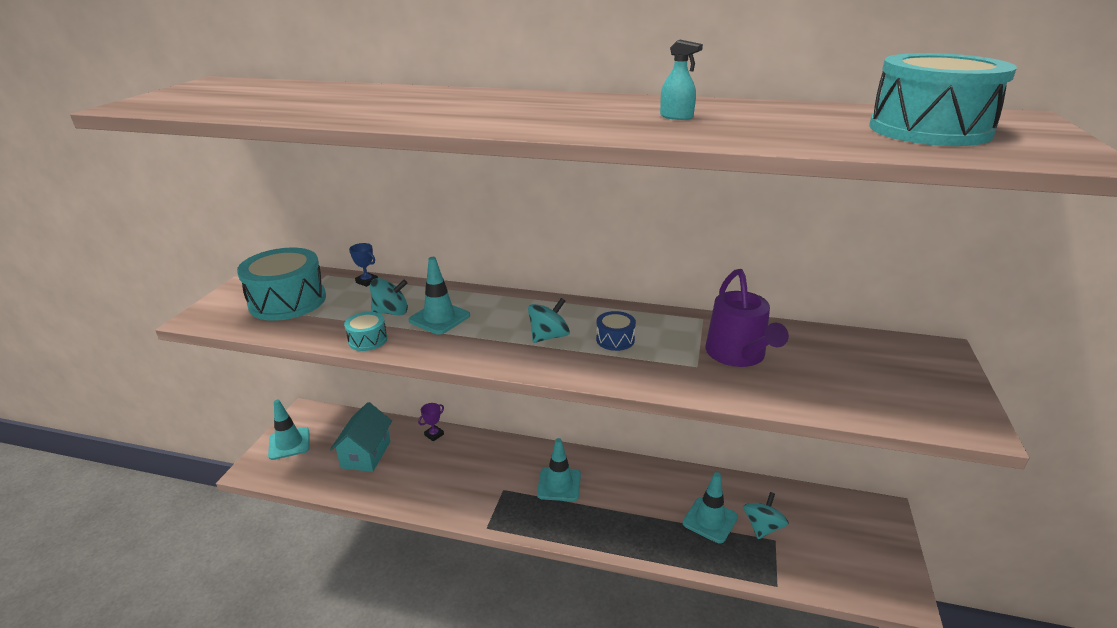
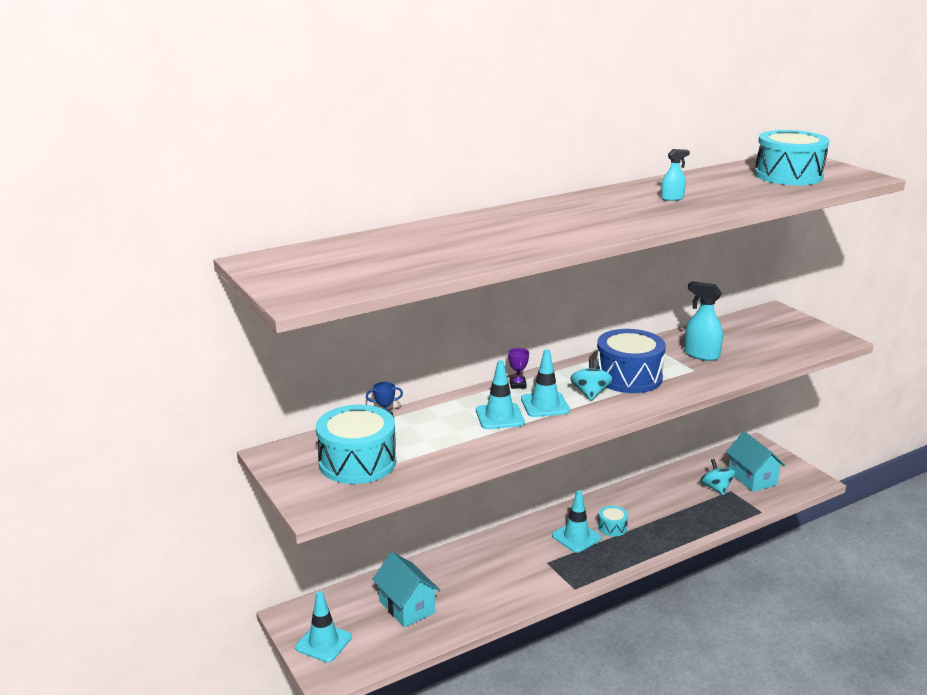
camera: 45 degrees left, 5 degrees down
turquoise drum [344,312,387,351] -> turquoise drum moved to [598,506,628,537]
turquoise spinning top [370,278,408,316] -> none
purple trophy [418,403,444,441] -> purple trophy moved to [508,348,529,389]
blue drum [596,311,636,351] -> blue drum [596,329,666,393], size x2.13
turquoise traffic cone [682,472,738,543] -> turquoise traffic cone moved to [521,349,570,417]
purple watering can [706,269,789,367] -> turquoise spray bottle [684,282,723,361]
none -> turquoise house [726,431,785,492]

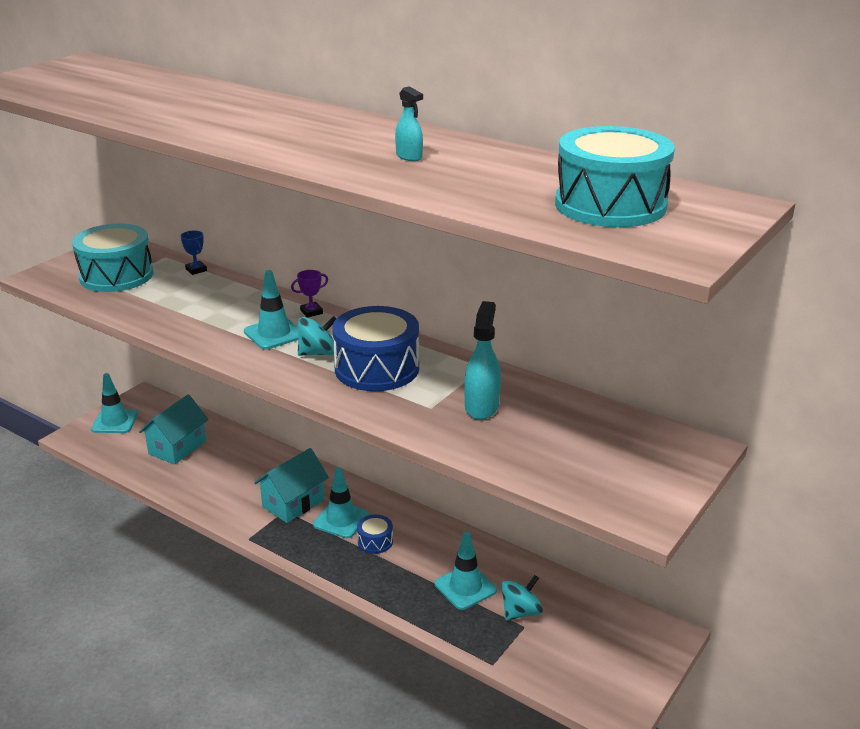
camera: 65 degrees right, 5 degrees up
turquoise traffic cone [476,360,525,429] -> turquoise traffic cone moved to [435,532,497,610]
turquoise drum [598,506,628,537] -> blue drum [357,515,393,554]
turquoise house [726,431,785,492] -> turquoise house moved to [254,448,329,523]

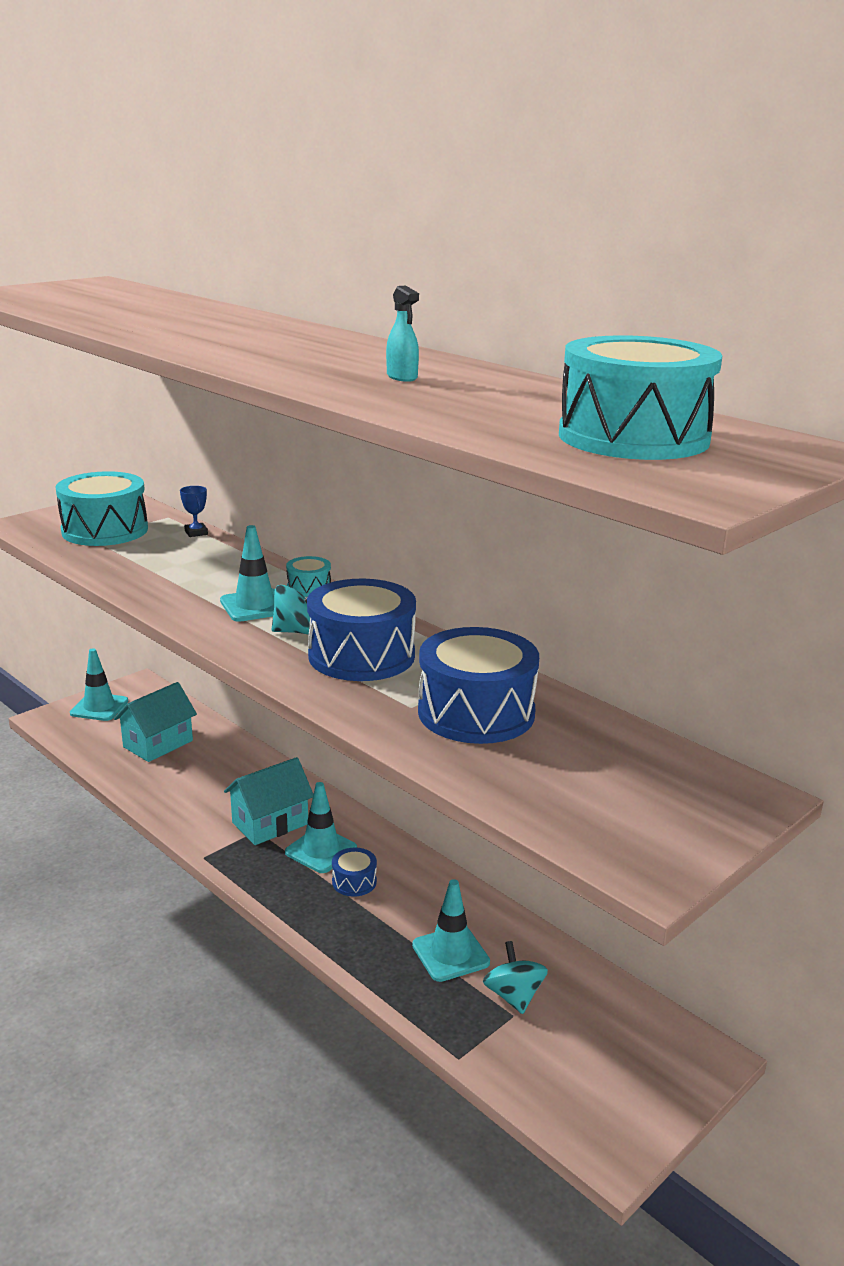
camera: 10 degrees right, 5 degrees down
purple trophy [291,270,328,318] -> turquoise drum [286,556,331,597]
turquoise spray bottle [464,301,501,420] -> blue drum [418,627,539,744]
turquoise spinning top [501,575,543,621] -> turquoise spinning top turned 75 degrees counterclockwise [483,941,548,1014]

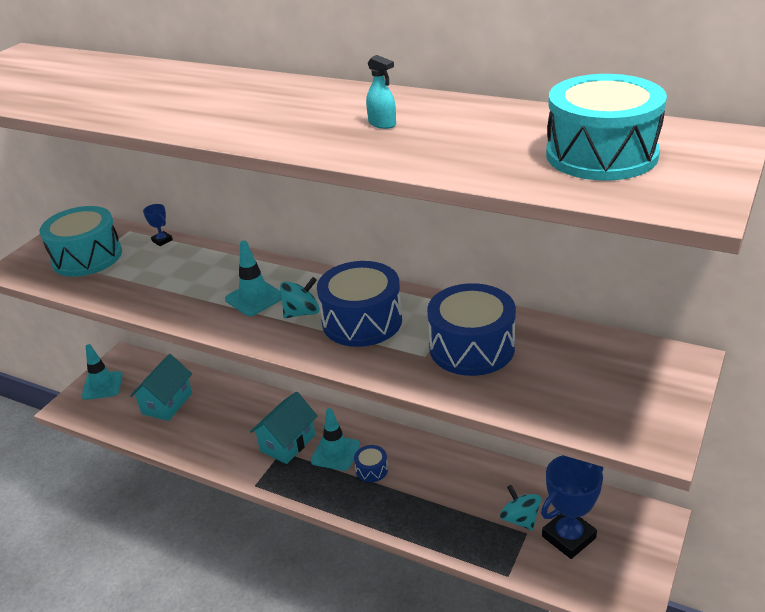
camera: 15 degrees left, 10 degrees up
turquoise drum [286,556,331,597] -> none
turquoise traffic cone [412,879,490,982] -> none
none -> blue trophy [541,455,604,559]

